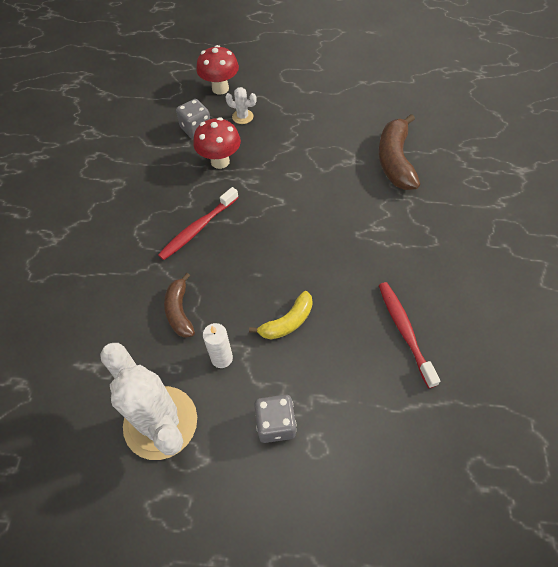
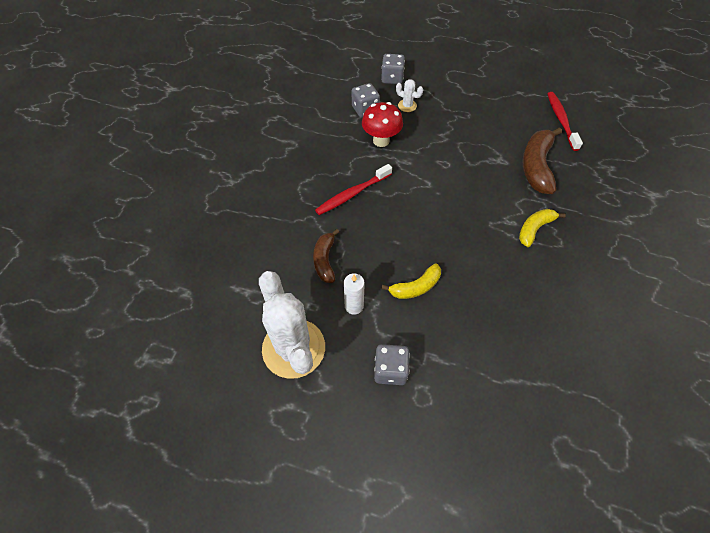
camera: 10 degrees right, 0 degrees up
red mushroom [196,45,239,95] -> grey dice [381,54,405,84]
red toothbrush [379,282,440,388] -> red toothbrush moved to [547,92,583,151]
none -> yellow banana [519,209,566,247]

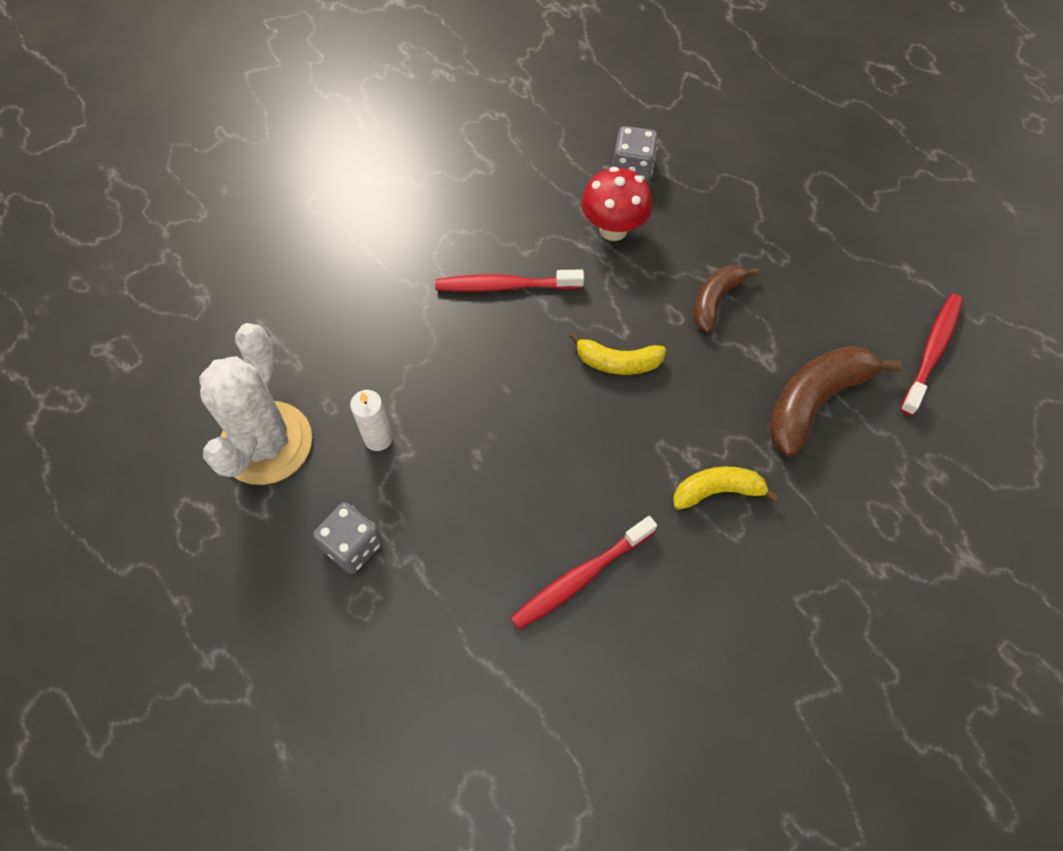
camera: 35 degrees right, 5 degrees up
brown banana [313,229,339,283] -> brown banana moved to [694,265,759,333]
grey dice [381,54,405,84] -> none
yellow banana [381,263,441,299] -> yellow banana moved to [569,332,666,375]
white cactus [396,79,423,112] -> none
none -> red toothbrush [510,516,657,630]

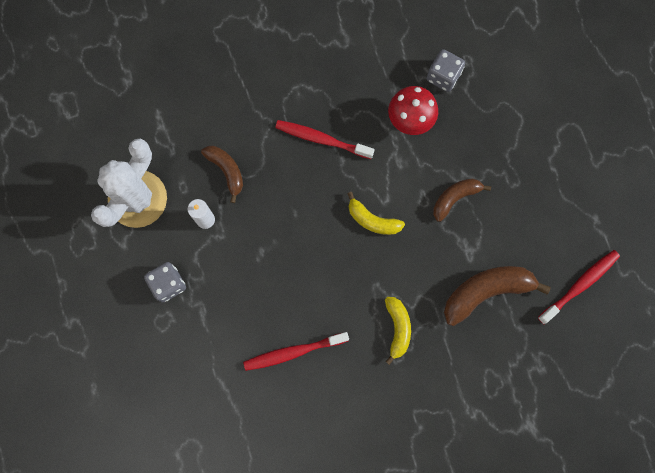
camera: 20 degrees right, 15 degrees up
yellow banana [673,466,779,510] -> yellow banana turned 75 degrees clockwise [385,297,411,365]
none -> brown banana [201,146,243,203]

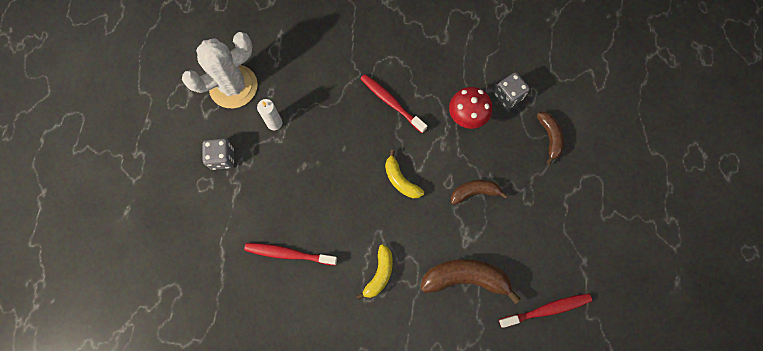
camera: 25 degrees right, 5 degrees down
brown banana [201,146,243,203] -> brown banana moved to [537,112,564,165]

